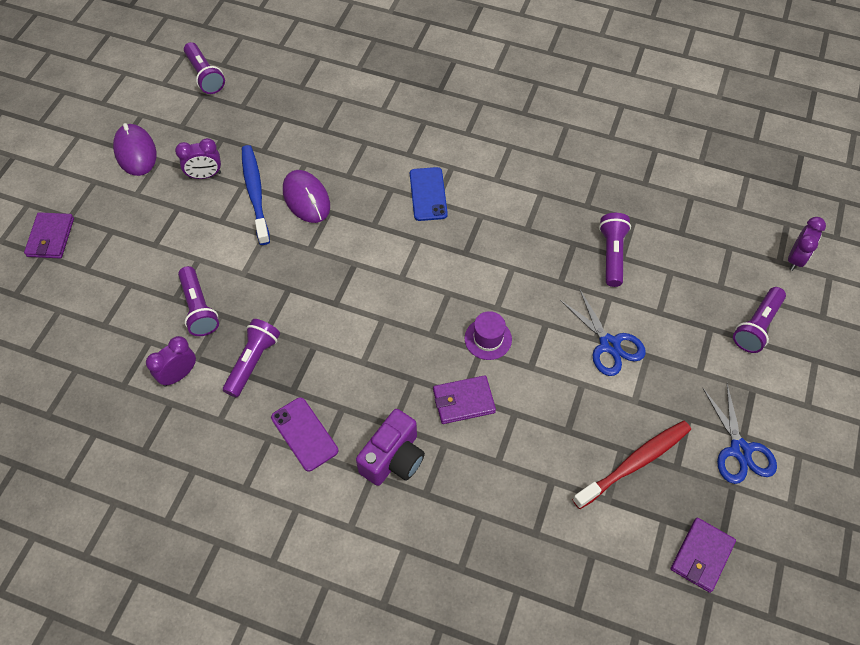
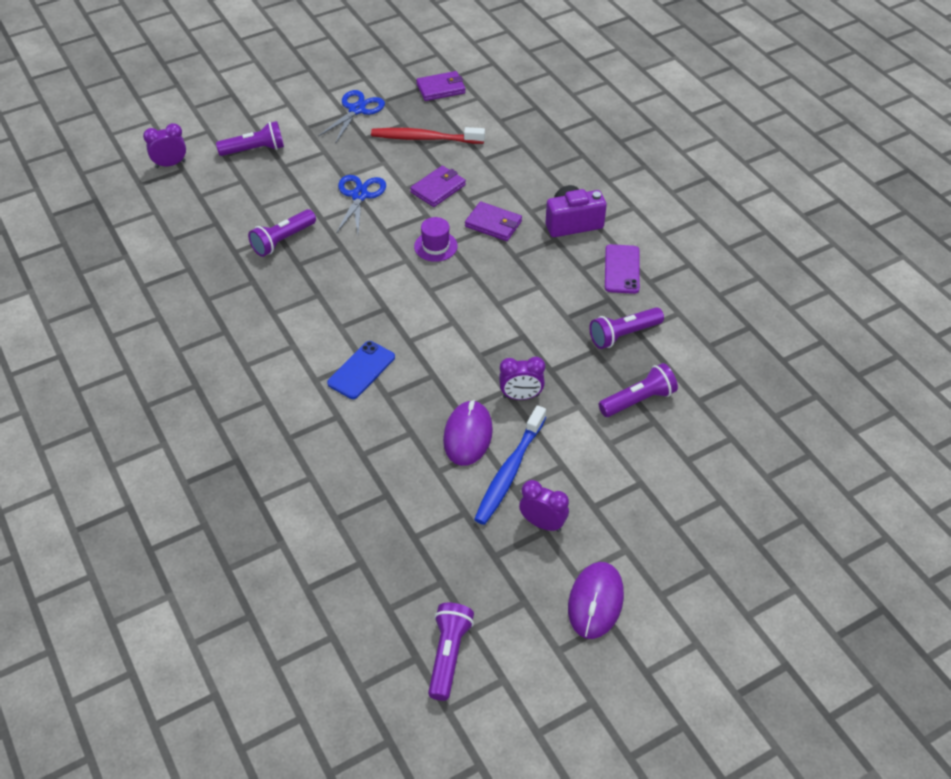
camera: 140 degrees left, 10 degrees down
purple wallet [24,212,74,258] -> purple wallet moved to [410,166,466,207]
purple clock [146,336,196,386] -> purple clock moved to [499,357,545,400]
purple flashlight [178,266,219,336] -> purple flashlight turned 45 degrees clockwise [598,363,678,417]

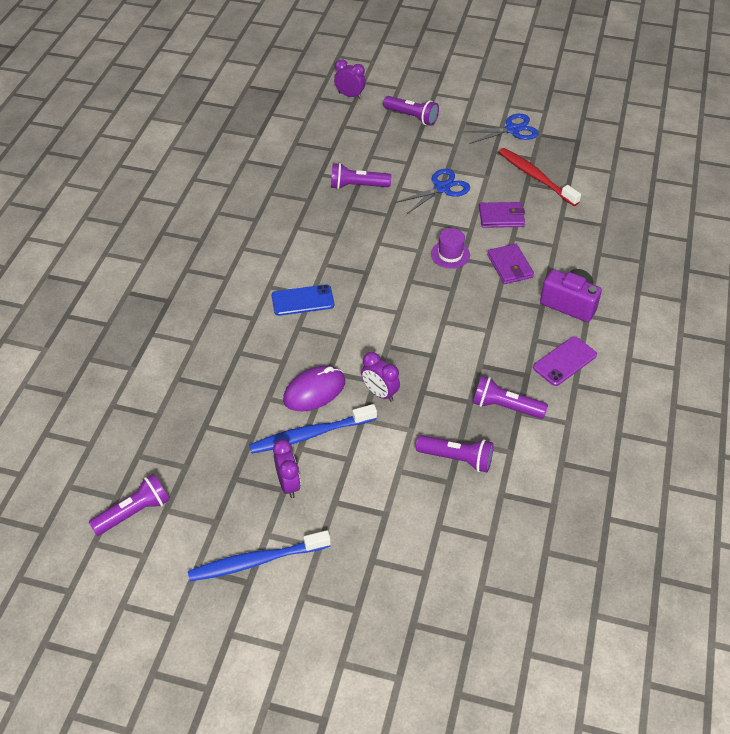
camera: 45 degrees right, 0 degrees up
purple wallet [416,71,465,101] -> none
purple mouse [568,562,624,639] -> blue toothbrush [188,530,331,582]

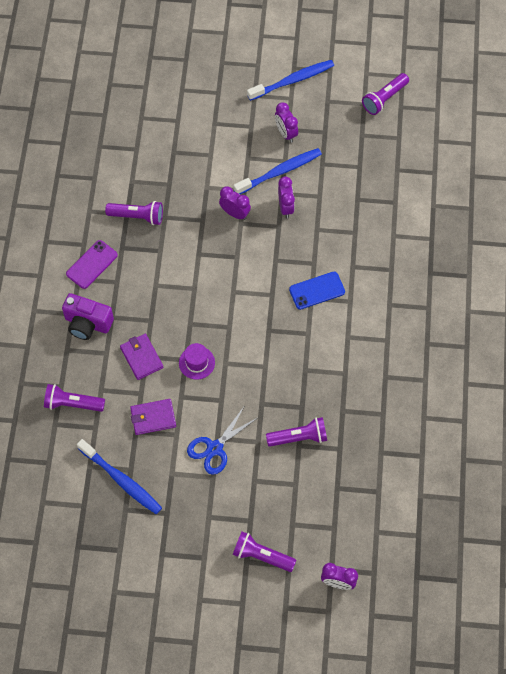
camera: 170 degrees right, 15 degrees up
purple mouse [283,366,345,411] -> purple clock [278,176,295,218]
purple flashlight [416,435,493,472] -> purple flashlight moved to [44,384,105,412]
blue scissors [463,114,539,144] -> none
red toothbrush [499,148,581,206] -> blue toothbrush [77,439,162,514]

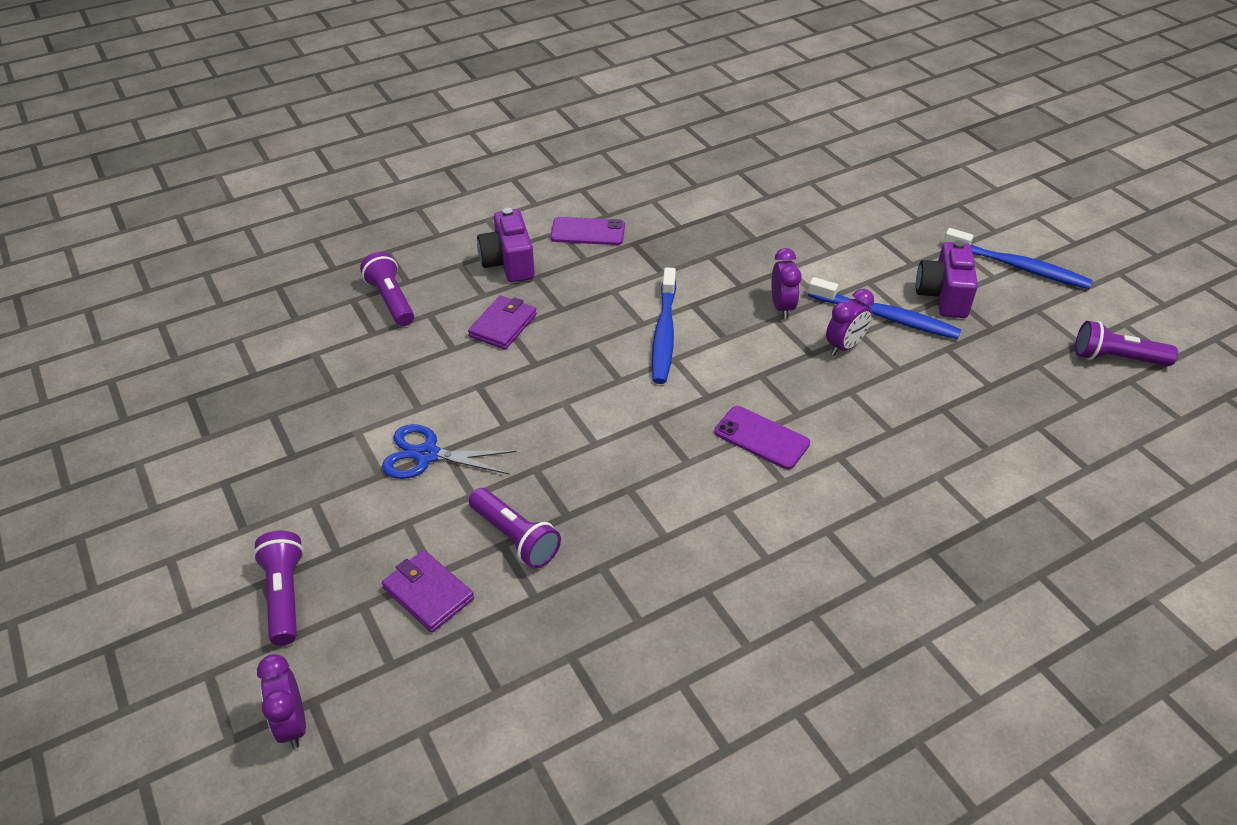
camera: 55 degrees right, 20 degrees down
blue toothbrush [77,439,162,514] -> blue toothbrush moved to [652,267,676,384]
purple flashlight [105,201,163,225] -> none
purple wallet [130,399,176,435] -> purple wallet moved to [382,550,474,633]
purple hat [179,343,215,380] -> none
purple clock [275,102,298,143] -> purple camera [916,240,978,318]
blue phone [289,272,345,310] -> purple phone [714,406,810,469]

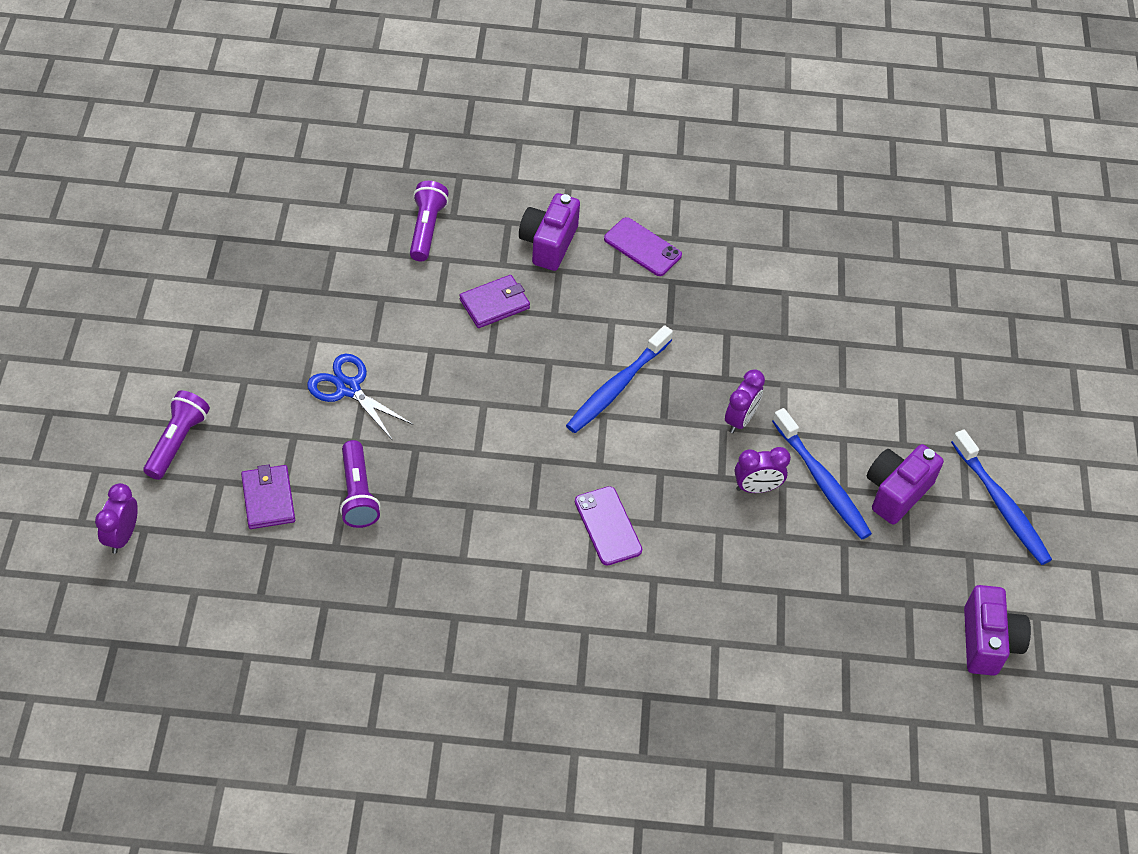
camera: 30 degrees right, 10 degrees up
purple flashlight [1075,321,1178,366] -> purple camera [964,585,1031,676]

